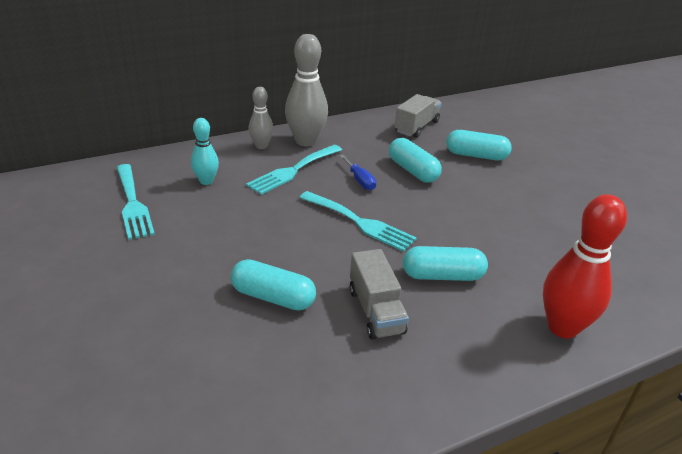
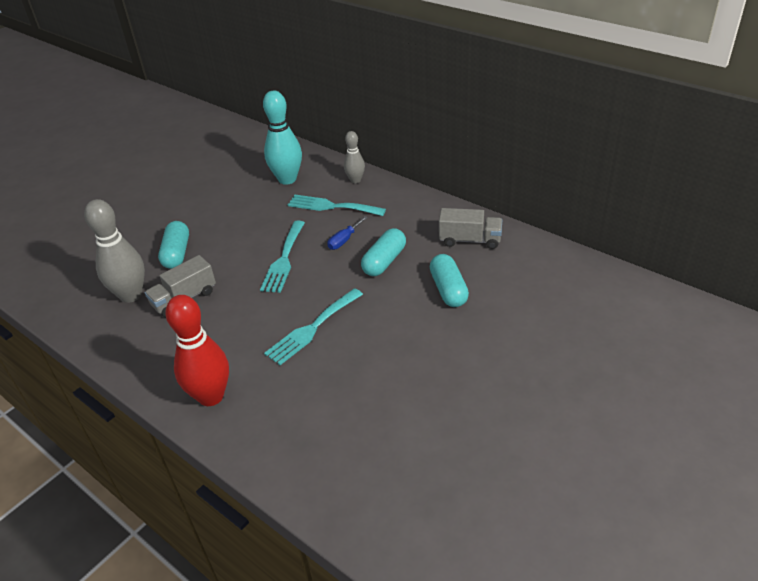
camera: 70 degrees right, 5 degrees up
turquoise fork [116,164,155,240] -> turquoise fork moved to [264,288,363,365]
turquoise bowling pin [191,118,219,185] -> turquoise bowling pin [263,90,302,185], size x1.75
grey bowling pin [285,34,328,146] -> grey bowling pin moved to [84,199,145,303]
turquoise capsule [403,246,488,281] -> none

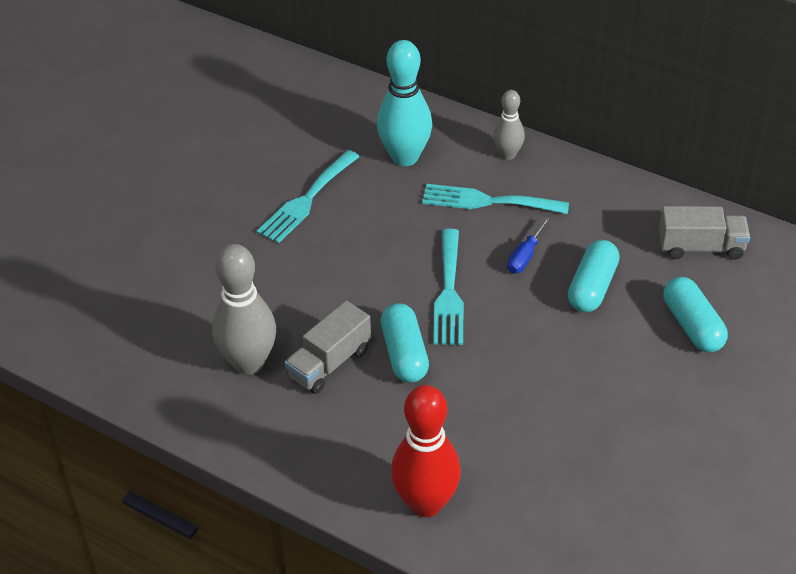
camera: 10 degrees left, 5 degrees up
turquoise capsule [158,221,189,269] -> turquoise capsule moved to [381,303,429,383]
turquoise fork [264,288,363,365] -> turquoise fork moved to [257,150,360,244]

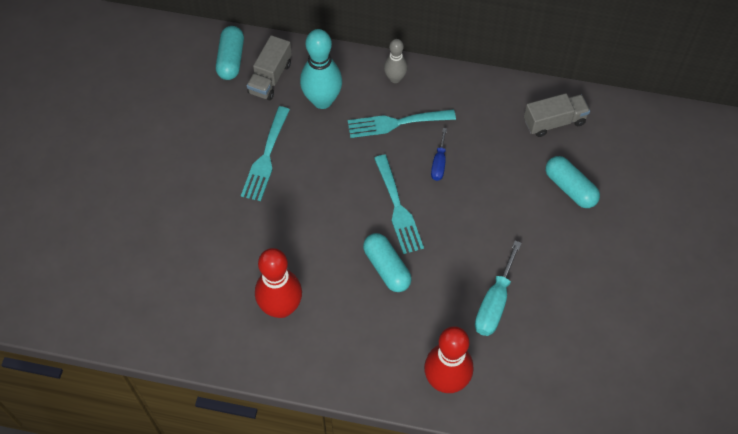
camera: 20 degrees left, 15 degrees up
grey bowling pin [212,244,276,375] -> red bowling pin [255,248,302,318]
grey truck [285,301,371,394] -> grey truck moved to [247,35,292,100]
turquoise capsule [568,240,620,312] -> turquoise capsule moved to [216,26,244,80]
none -> turquoise screwdriver [475,240,521,336]

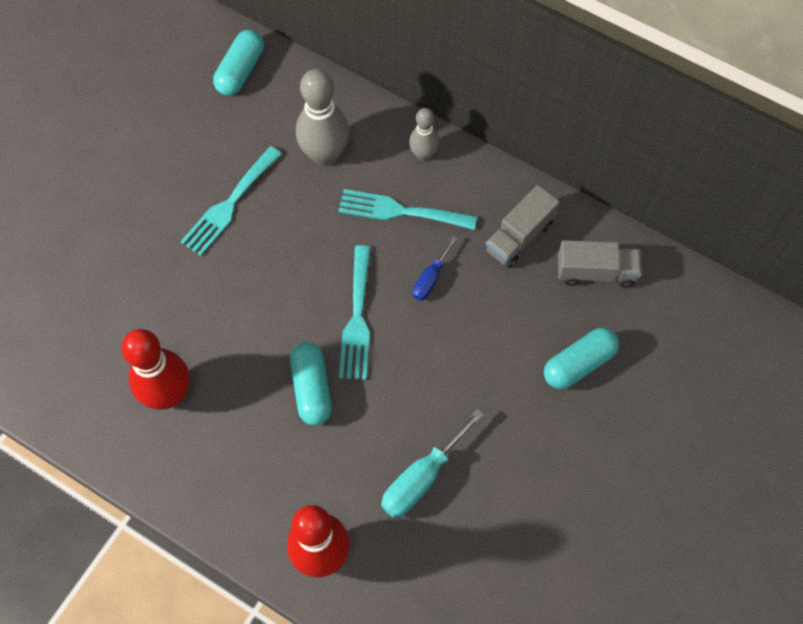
camera: 20 degrees right, 5 degrees up
grey truck [247,35,292,100] -> grey truck moved to [485,185,560,268]
turquoise bowling pin [300,29,342,109] -> grey bowling pin [296,69,350,166]
turquoise capsule [546,156,600,208] -> turquoise capsule turned 75 degrees clockwise [544,328,619,389]

